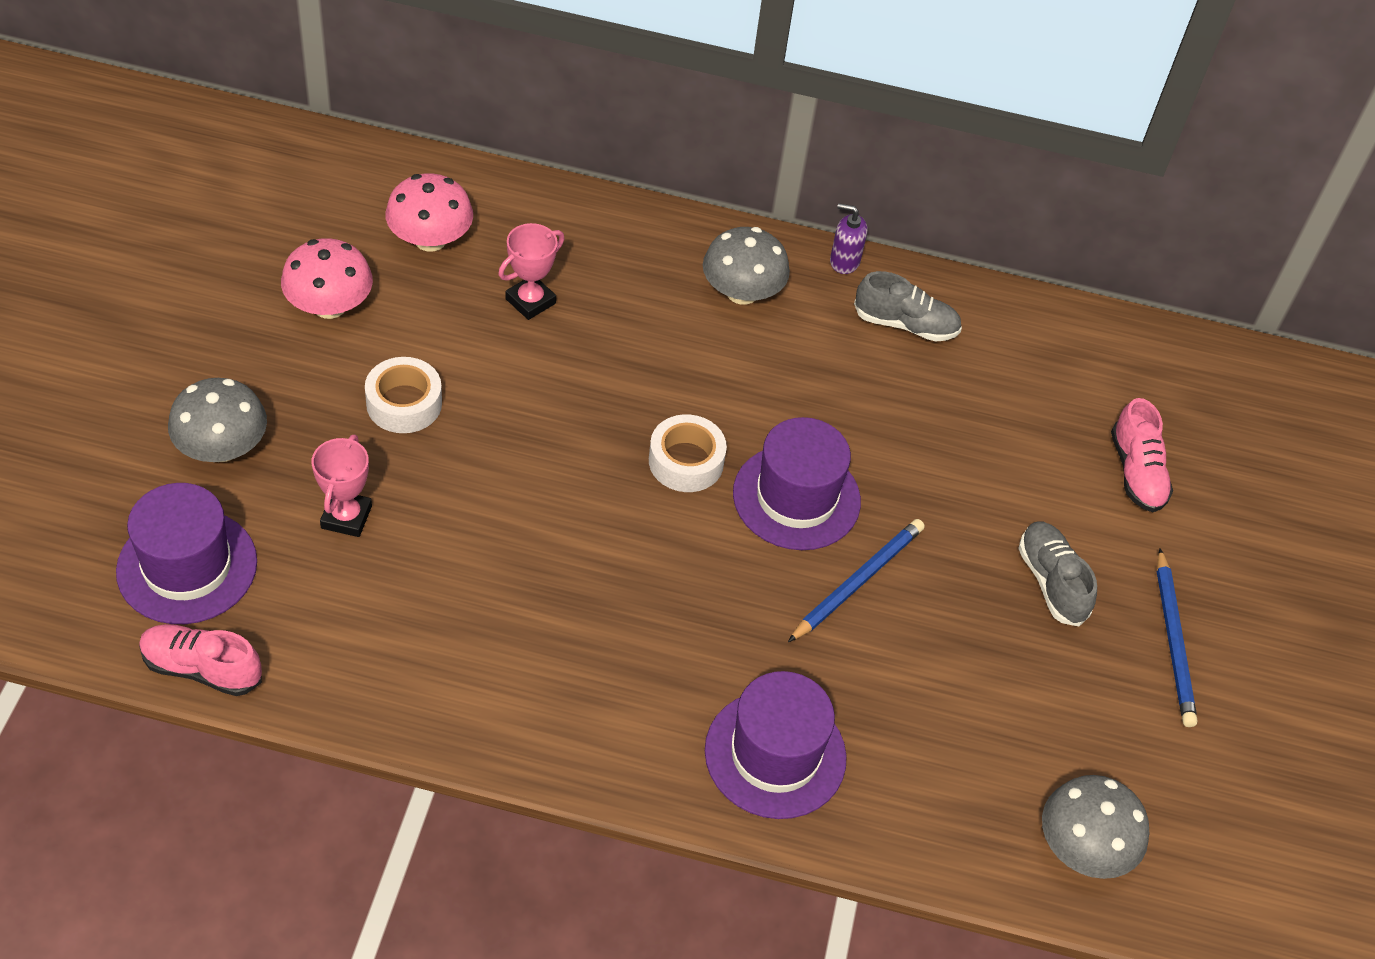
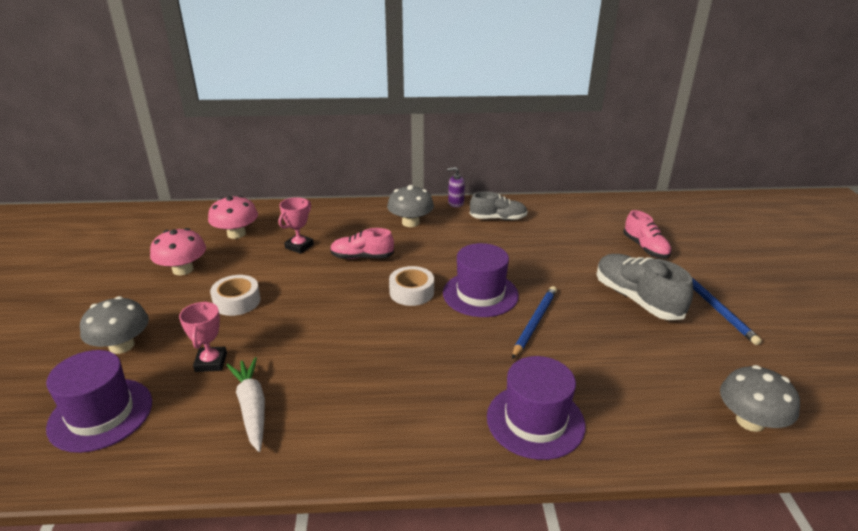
camera: 10 degrees left, 20 degrees down
pink shoe [139,624,262,696] -> pink shoe moved to [330,228,394,259]
grey shoe [1018,521,1097,626] -> grey shoe [596,254,693,320], size x1.52
none -> white carrot [227,357,265,452]

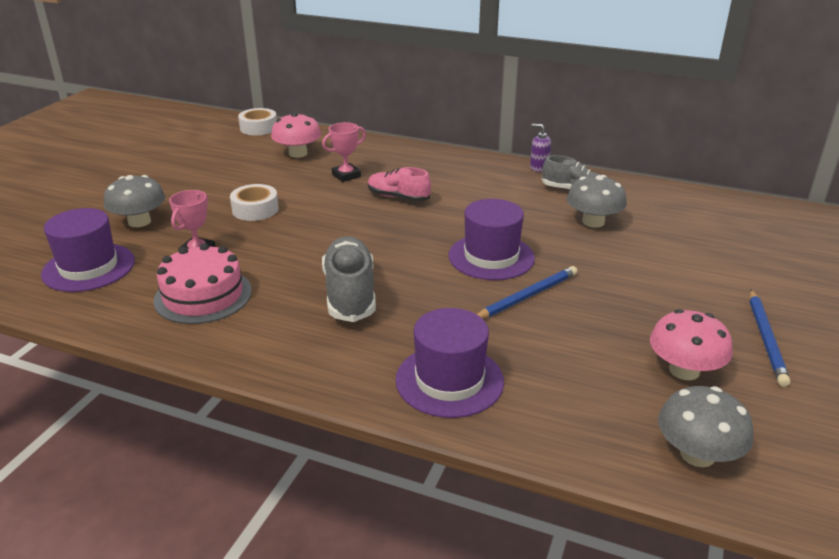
camera: 25 degrees right, 0 degrees up
pink mushroom [150,228,206,275] -> pink mushroom moved to [650,309,733,380]
white carrot [227,357,265,452] -> pink cake [154,243,252,324]
grey mushroom [387,185,434,227] -> grey mushroom moved to [567,175,627,228]
white tape [389,266,434,306] -> white tape moved to [238,108,277,135]
grey shoe [596,254,693,320] -> grey shoe moved to [322,236,376,322]
pink shoe [623,210,672,258] -> none

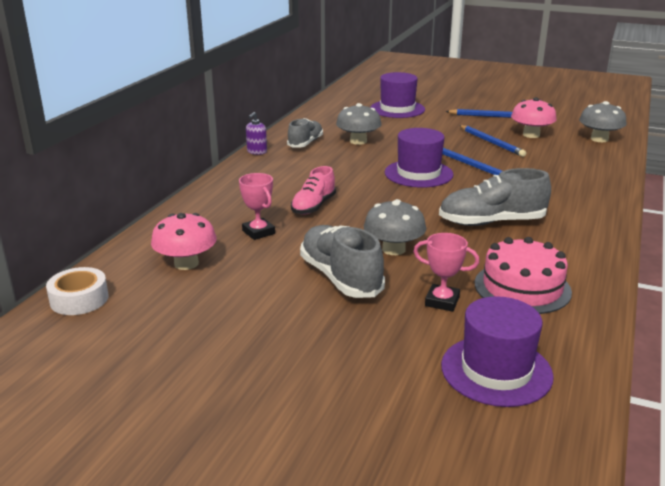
camera: 90 degrees left, 5 degrees down
grey mushroom [104,175,165,227] -> grey mushroom moved to [364,199,426,255]
white tape [230,184,279,221] -> grey shoe [300,225,385,298]
purple hat [396,308,504,418] -> purple hat moved to [370,72,425,118]
none -> blue pencil [459,125,526,157]

